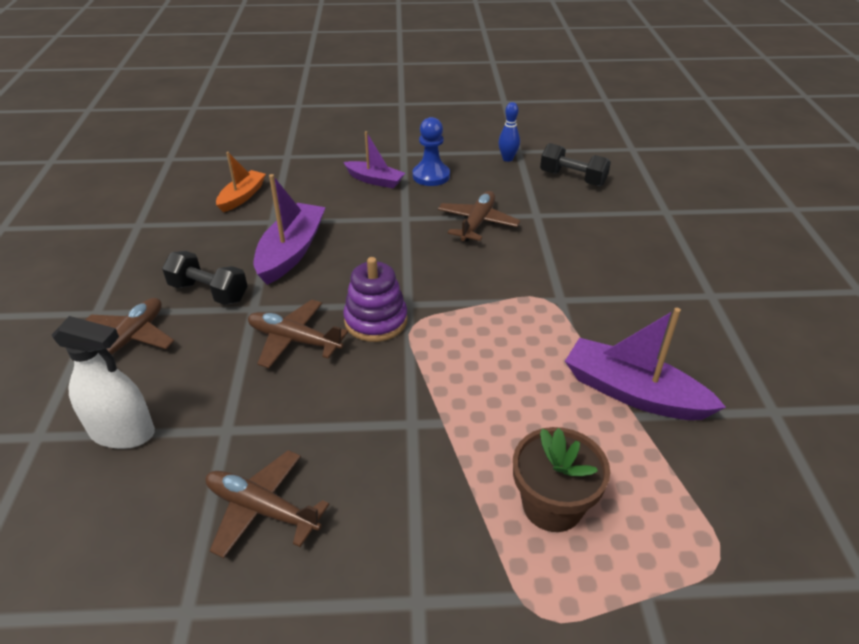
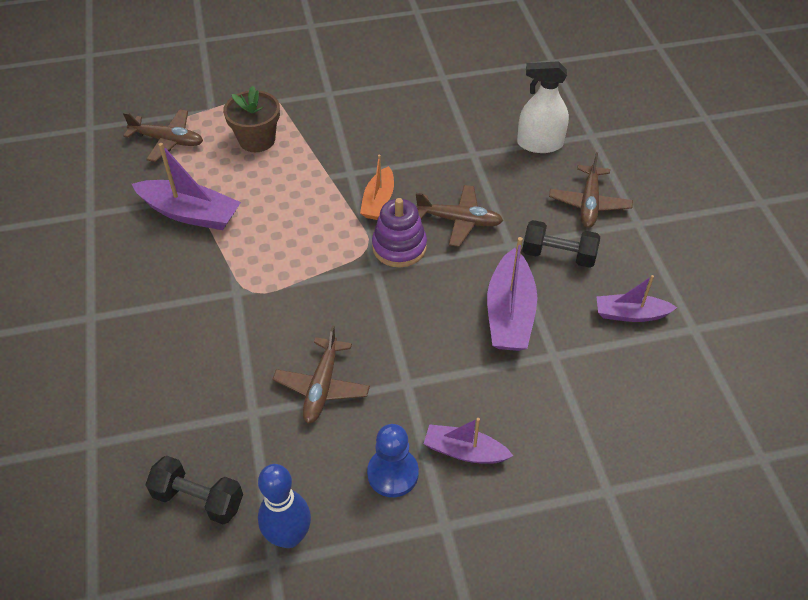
camera: 170 degrees right, 10 degrees up
brown plane [205,450,330,558] -> brown plane moved to [123,109,203,162]
orange boat [216,152,266,212] -> orange boat moved to [360,155,394,220]
blue bowling pin [498,102,520,162] -> blue bowling pin [258,464,311,548], size x1.60
none -> purple boat [596,275,677,322]

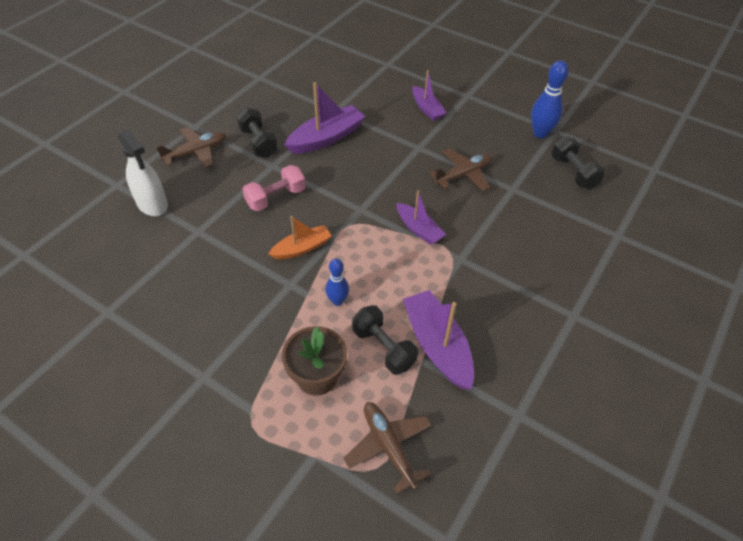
camera: 135 degrees left, 0 degrees up
blue pawn [367,424,419,497] -> none
purple stacking toy [372,198,427,267] -> none
brown plane [416,185,503,247] -> pink dumbbell [243,165,306,211]
purple boat [596,275,677,322] -> purple boat moved to [397,191,446,245]
none -> blue bowling pin [326,259,349,306]
none -> black dumbbell [352,305,418,375]

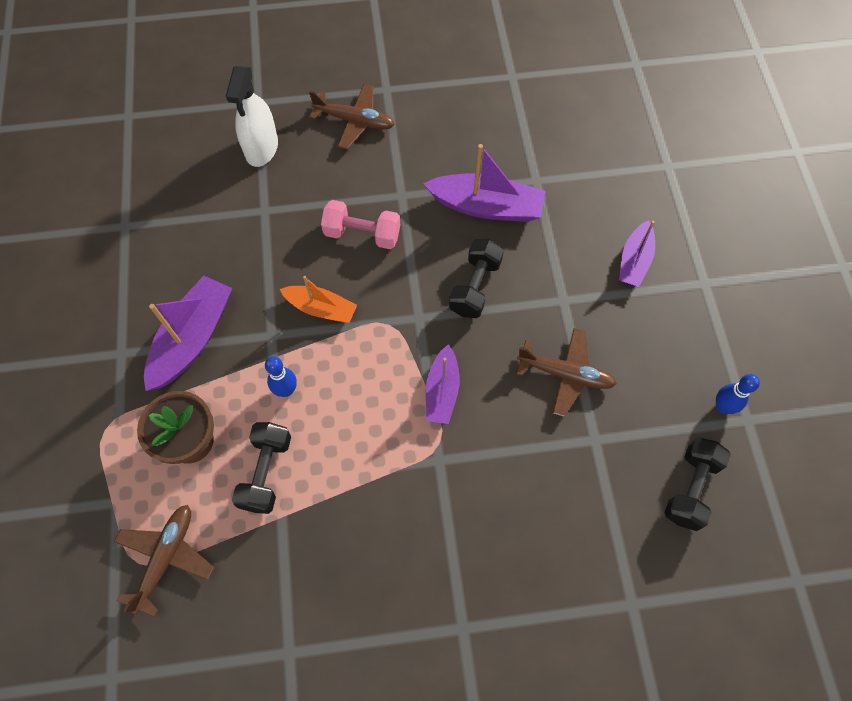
camera: 50 degrees right, 15 degrees up
black dumbbell [236,108,278,157] -> black dumbbell moved to [449,239,504,318]
purple boat [403,290,474,389] -> purple boat moved to [144,275,232,391]
blue bowling pin [531,60,569,138] -> blue bowling pin [716,374,760,414], size x0.62

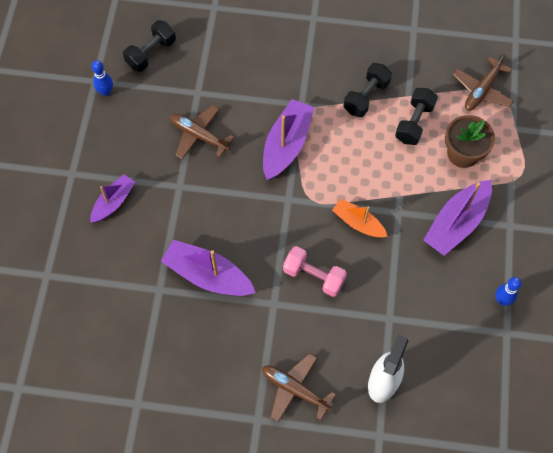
camera: 165 degrees left, 0 degrees up
blue bowling pin [265,356,297,397] -> blue bowling pin moved to [495,277,522,306]
purple boat [426,344,460,424] -> purple boat [263,99,314,180], size x1.60
black dumbbell [449,239,504,318] -> black dumbbell moved to [344,63,392,117]

